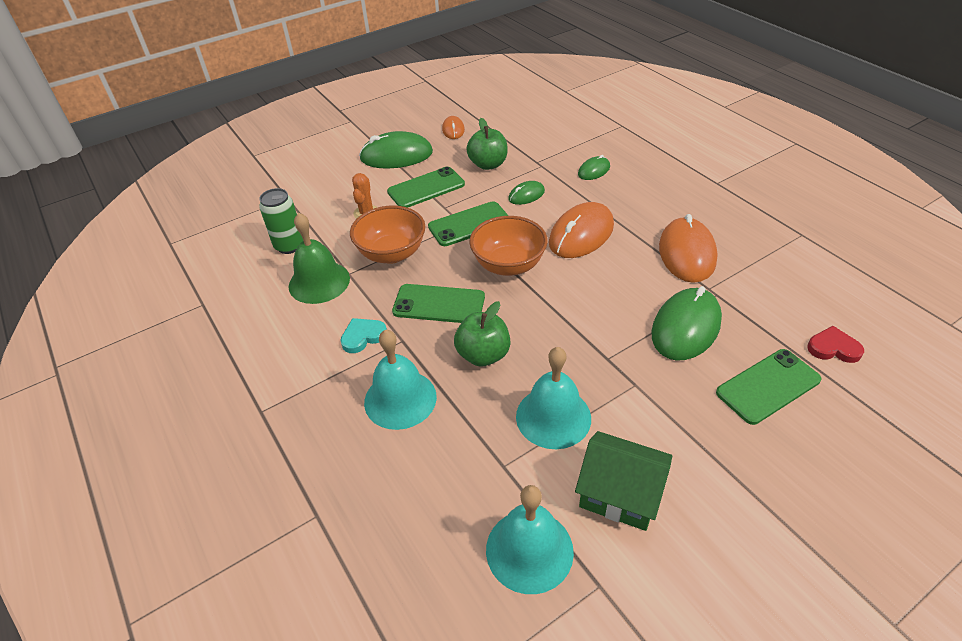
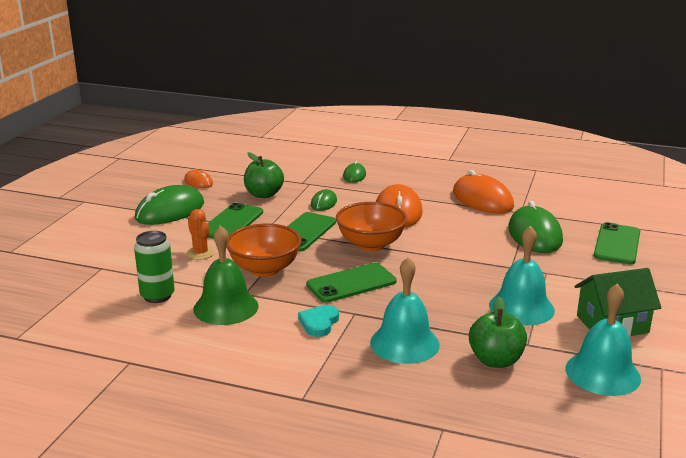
camera: 40 degrees left, 20 degrees down
green apple [454,301,511,367] -> green apple moved to [469,297,527,368]
red heart [807,326,864,363] -> none

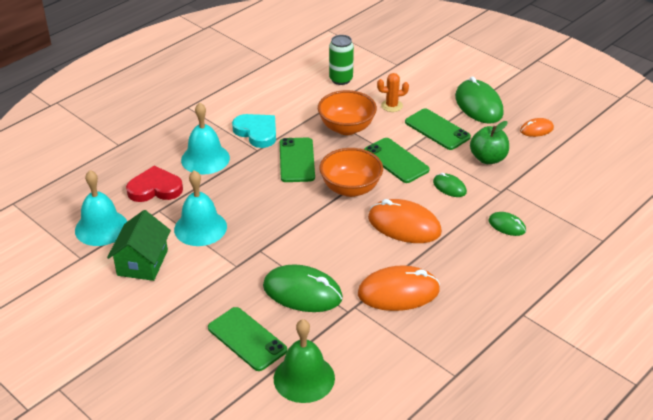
camera: 115 degrees right, 15 degrees up
green bell [193,225,258,325] -> green bell moved to [274,319,335,403]
turquoise heart [298,305,339,337] -> turquoise heart [232,114,276,148], size x1.53
green apple [469,297,527,368] -> red heart [126,166,183,202]

